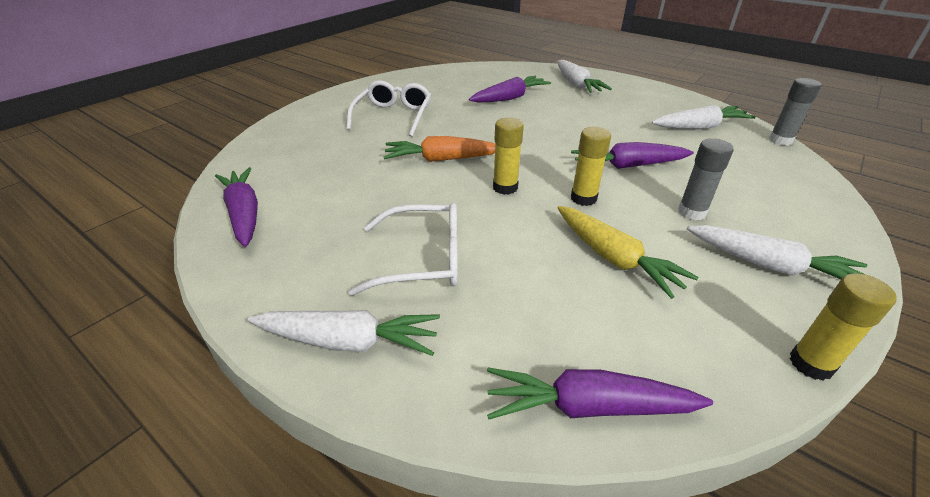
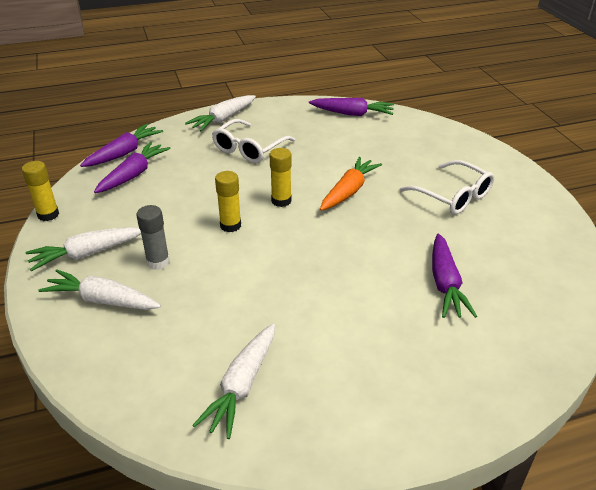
camera: 125 degrees right, 0 degrees up
white carrot [557,60,612,93] -> white carrot moved to [38,269,161,310]
yellow carrot [558,206,699,299] -> none
purple carrot [571,142,694,169] -> purple carrot moved to [94,142,171,193]
grey glue stick [769,78,821,146] -> none

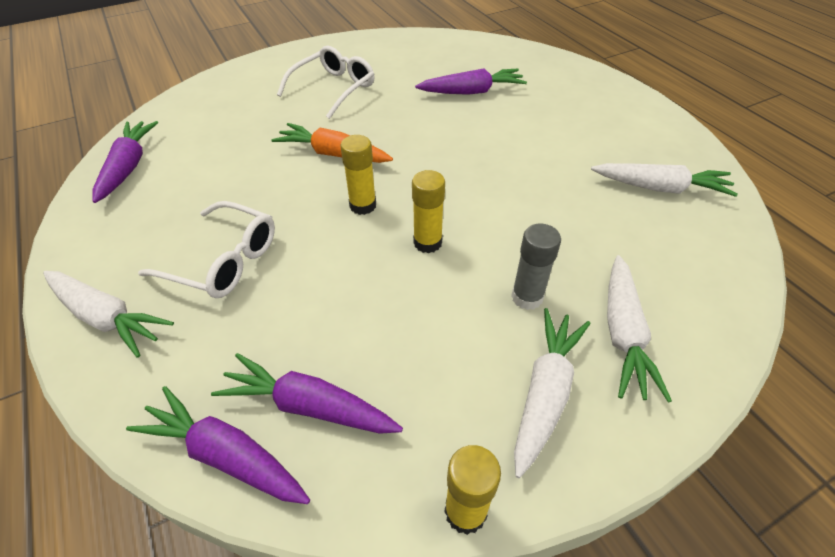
camera: 100 degrees left, 10 degrees up
white carrot [25,227,141,271] -> white carrot turned 120 degrees counterclockwise [514,308,591,478]

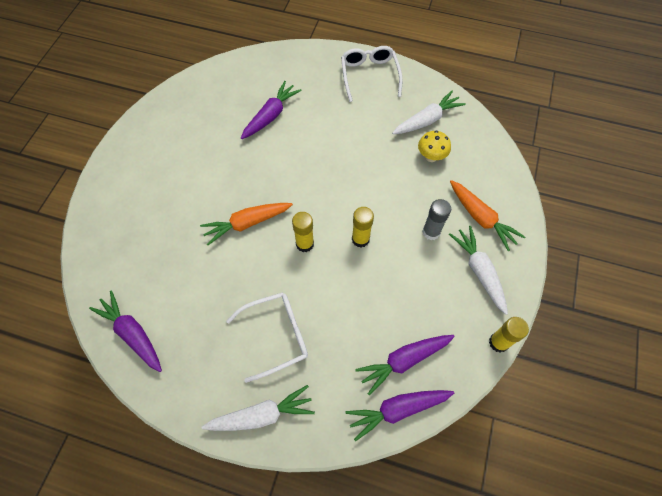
camera: 45 degrees left, 15 degrees up
white glasses [277,46,375,119] -> white glasses moved to [341,46,403,102]
white carrot [607,255,672,403] -> orange carrot [450,180,525,251]
none -> yellow mushroom [418,130,451,162]

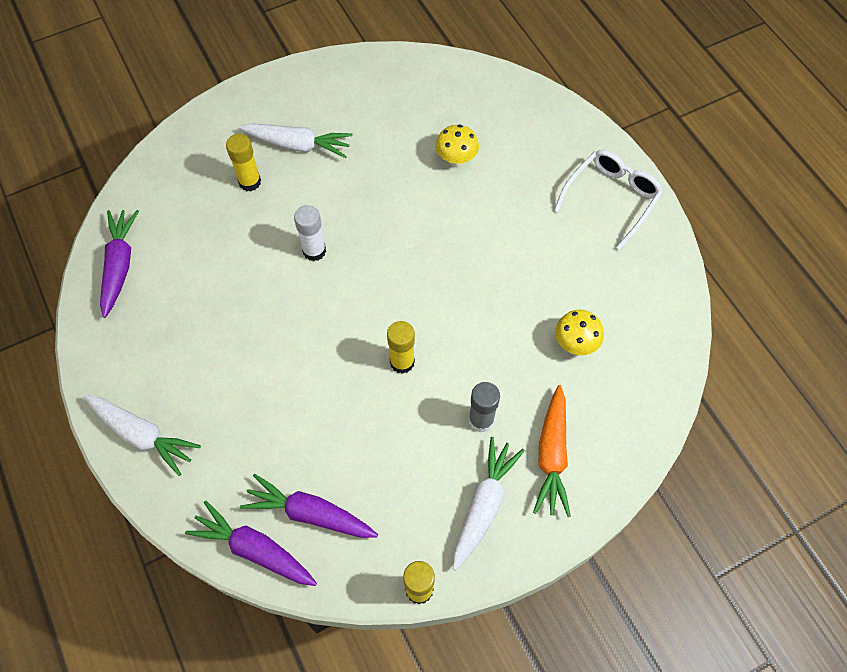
camera: 45 degrees right, 0 degrees up
orange carrot [200,203,293,245] -> white glue stick [294,205,326,261]
white glasses [226,292,308,383] -> none
purple carrot [241,81,302,139] -> yellow mushroom [436,124,479,167]
yellow glue stick [292,212,314,252] -> yellow glue stick moved to [226,134,261,191]
white carrot [392,91,466,134] -> white carrot moved to [239,123,353,158]

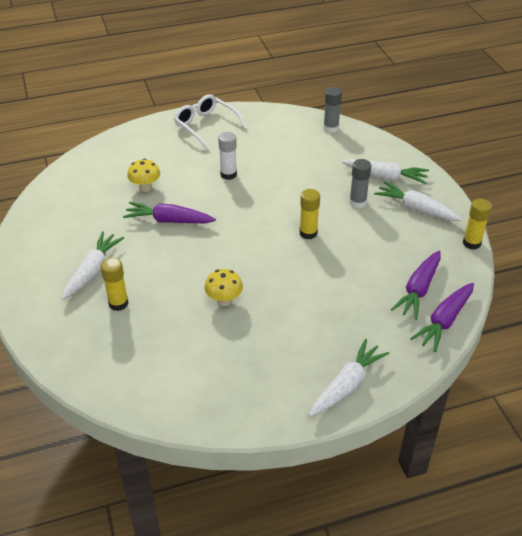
camera: 80 degrees left, 20 degrees down
purple carrot [100,210,139,318] -> purple carrot moved to [123,202,216,223]
white glue stick [294,205,326,261] -> white glue stick moved to [218,132,237,180]
orange carrot [533,385,571,517] -> white carrot [342,159,429,184]
yellow mushroom [555,310,604,355] -> yellow mushroom moved to [204,269,243,306]
none -> grey glue stick [323,87,342,133]

